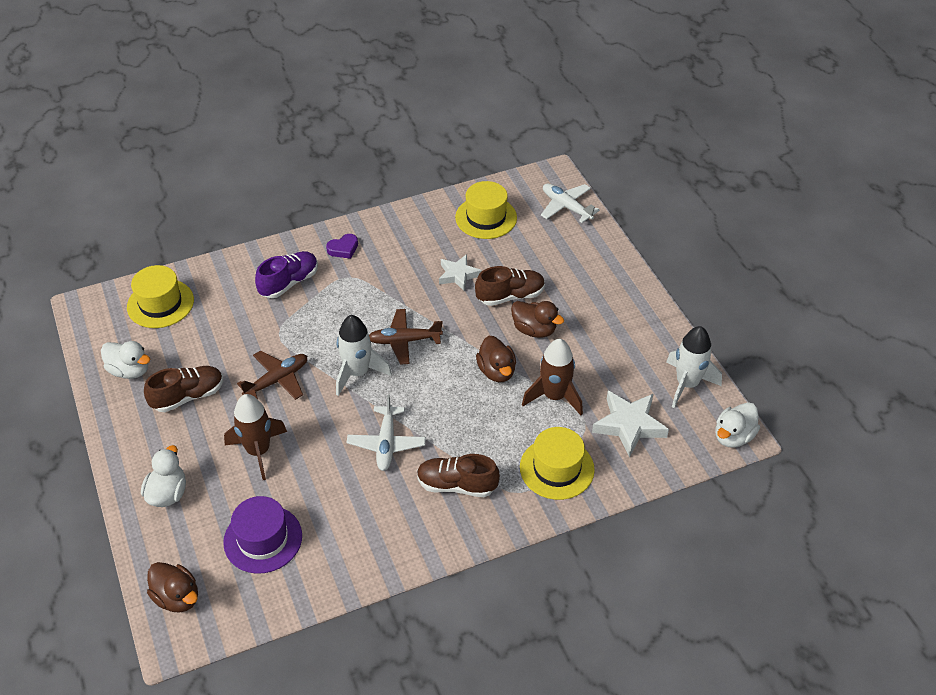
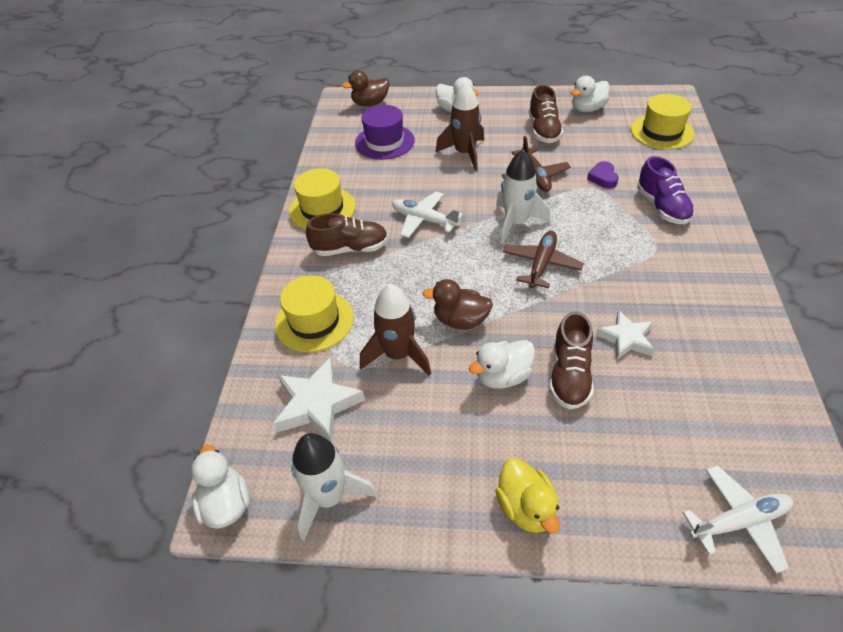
camera: 120 degrees right, 0 degrees up
purple heart [326,234,358,259] -> purple heart moved to [587,161,619,188]
brown shoe [417,454,500,497] -> brown shoe turned 45 degrees clockwise [306,213,388,256]
yellow hat [455,181,517,239] -> yellow hat moved to [289,168,356,229]
brown duck [511,301,564,338] -> white duck [469,340,535,389]
none -> yellow duck [495,459,560,533]

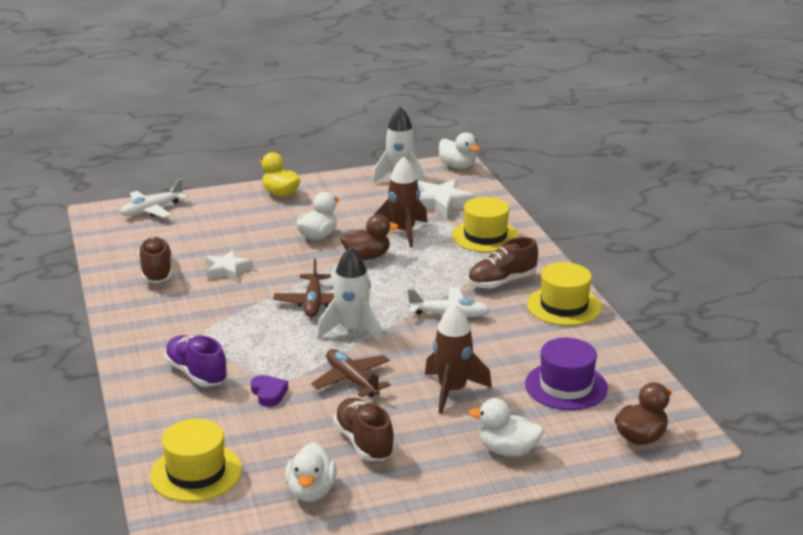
camera: 155 degrees right, 20 degrees down
brown shoe [549,311,594,409] -> brown shoe moved to [138,237,172,283]
white duck [571,76,610,112] -> white duck turned 150 degrees clockwise [285,442,337,502]

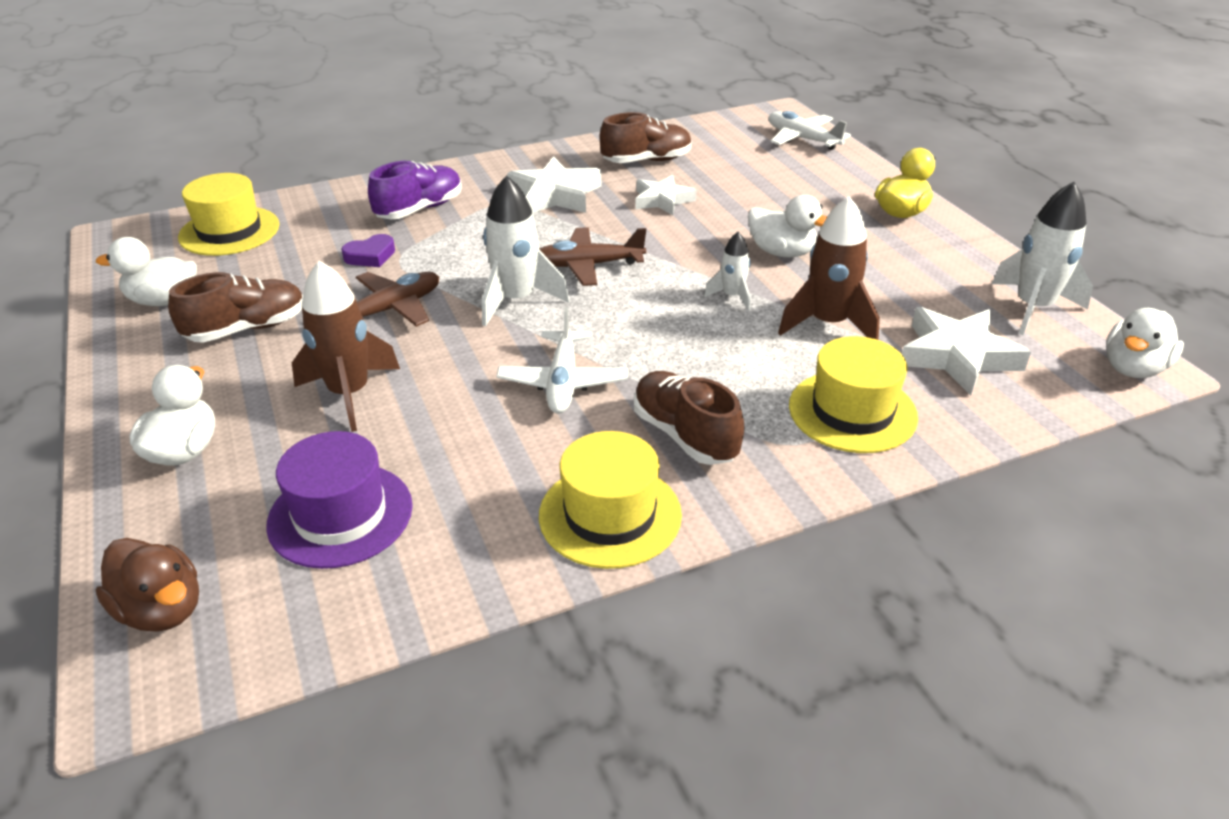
camera: 85 degrees right, 10 degrees up
brown duck [340,214,399,260] -> white rocket [704,232,750,311]
none -> white star [507,156,601,213]

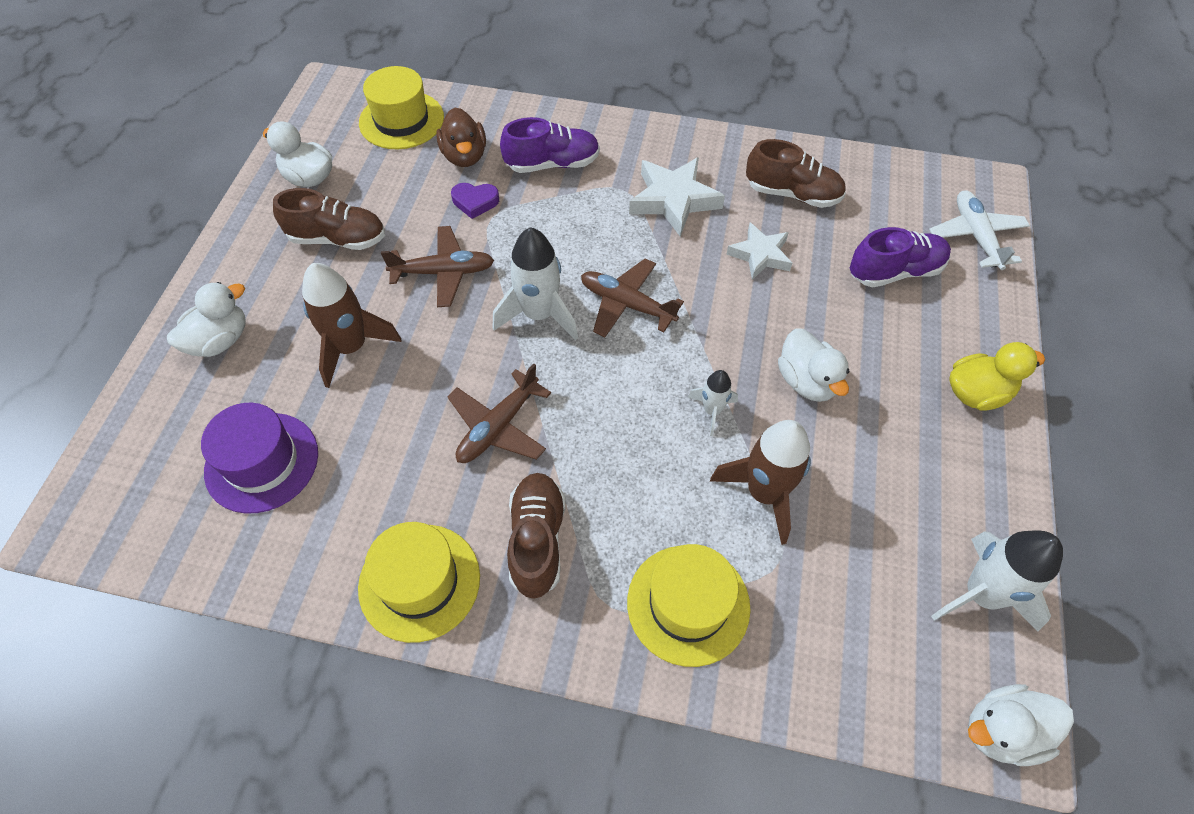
camera: 35 degrees right, 20 degrees up
brown duck [96,538,199,632] -> brown duck moved to [436,108,486,167]
white plane [496,307,628,414] -> brown plane [448,363,551,463]
white star [902,307,1031,396] -> none
none -> purple shoe [850,227,951,288]

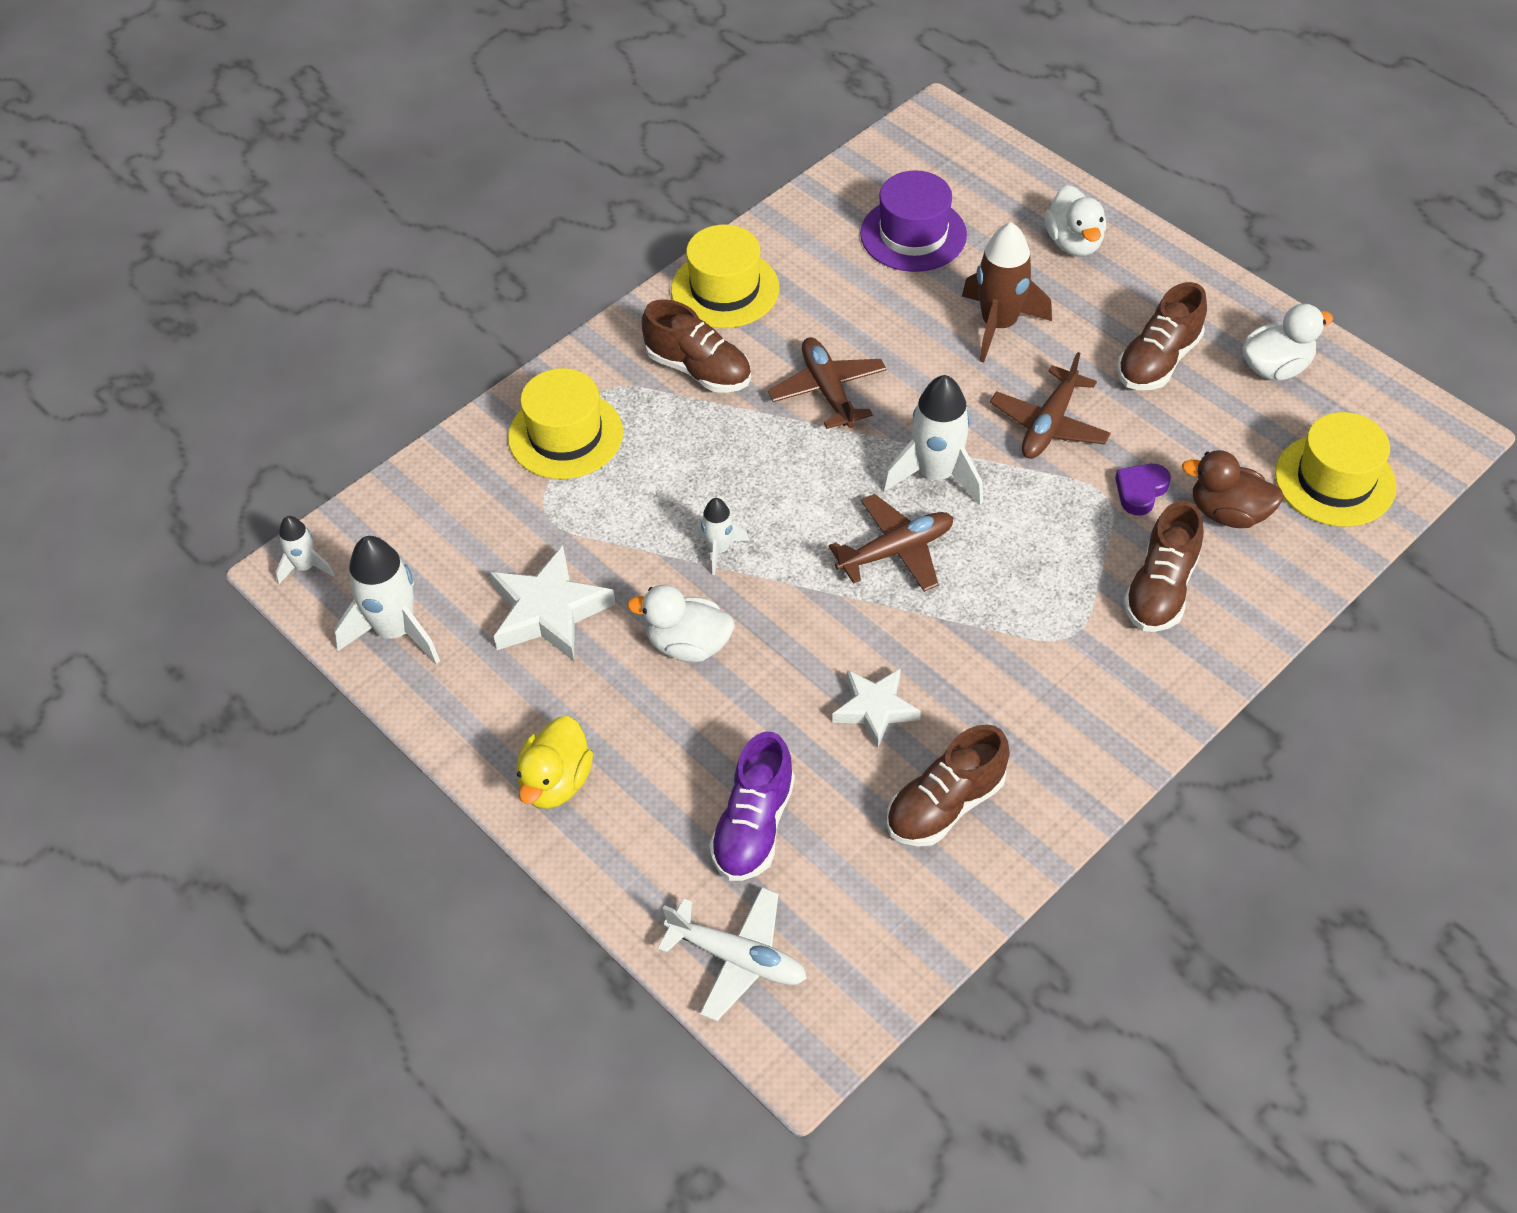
camera: 125 degrees right, 5 degrees down
purple shoe [500,117,600,173] -> brown shoe [1123,501,1204,632]
white star [629,157,725,237] -> white star moved to [490,546,616,661]
brown rocket [710,420,811,545] -> none
white duck [968,684,1074,766] -> white rocket [276,516,334,584]

